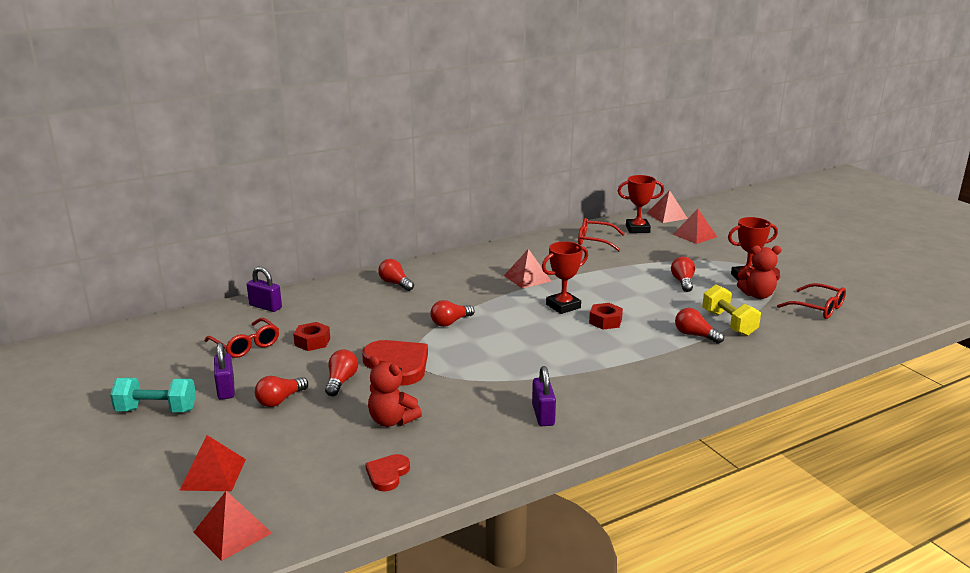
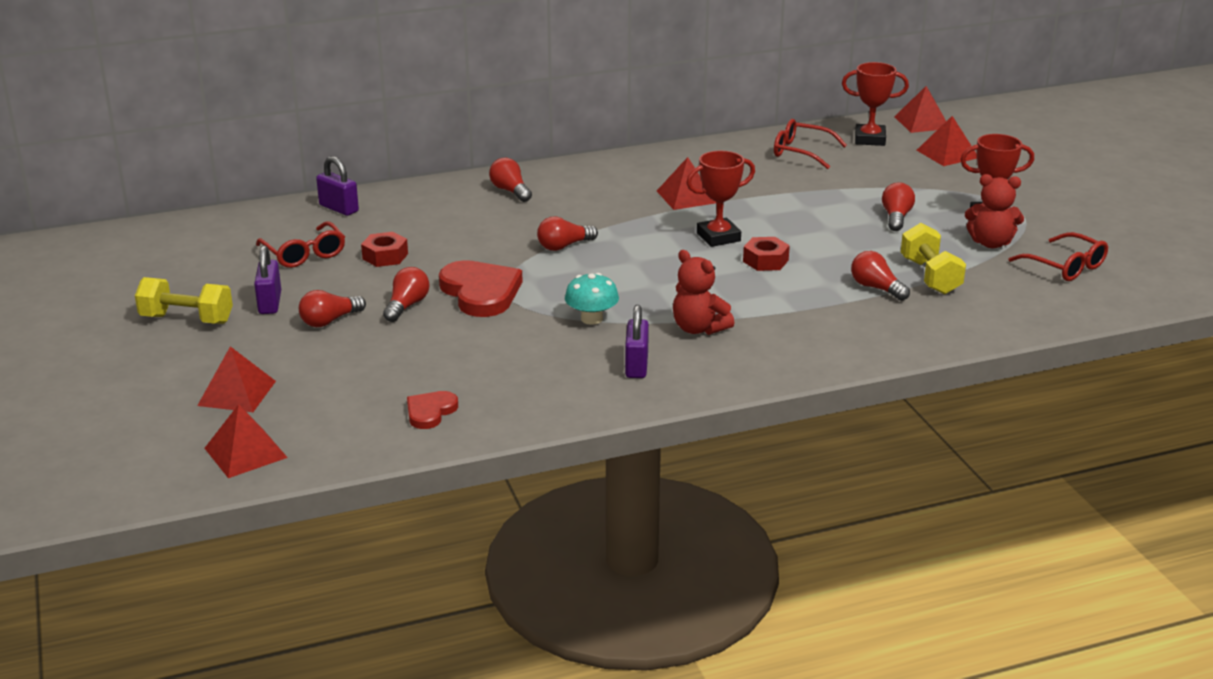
camera: 10 degrees right, 5 degrees up
turquoise dumbbell [110,378,196,412] -> yellow dumbbell [135,277,233,324]
red teddy bear [368,356,422,427] -> red teddy bear moved to [673,250,734,335]
none -> turquoise mushroom [565,273,619,325]

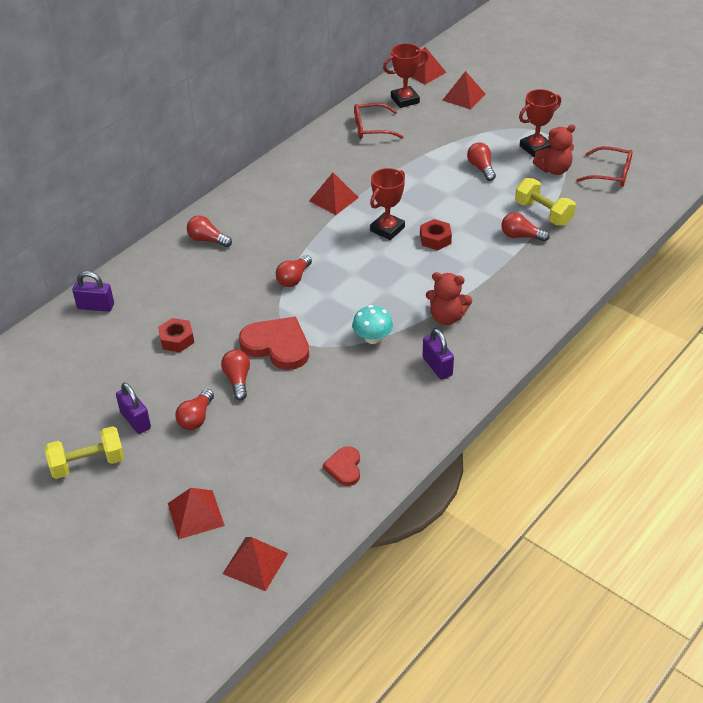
camera: 30 degrees left, 15 degrees up
red glasses [256,221,345,268] -> none

